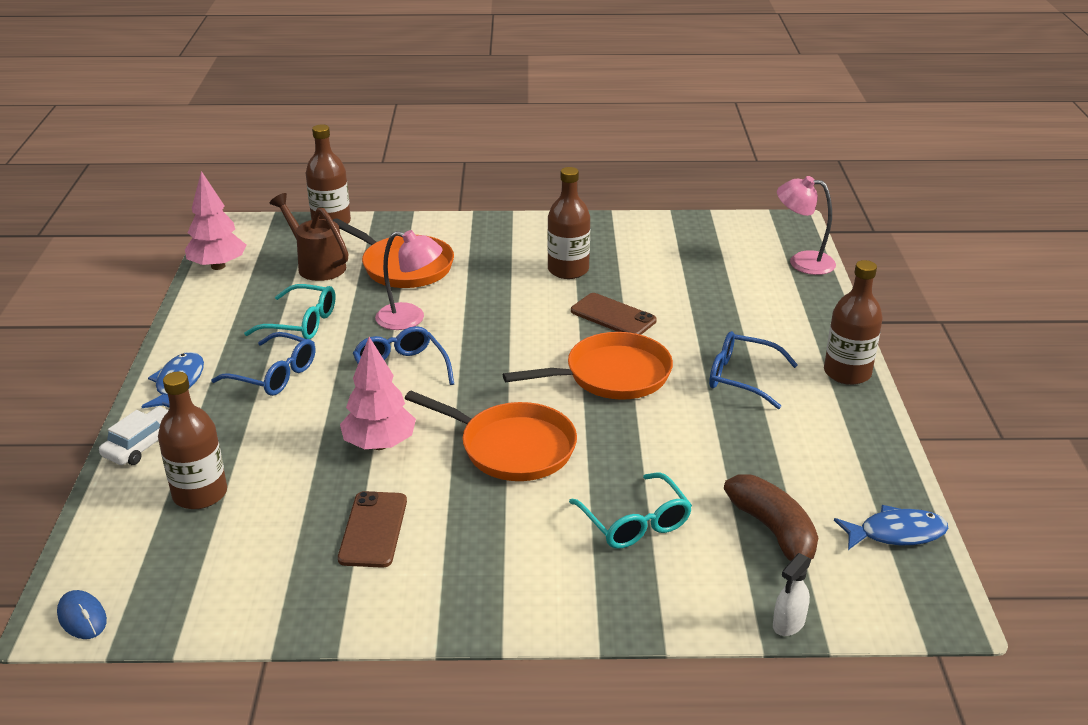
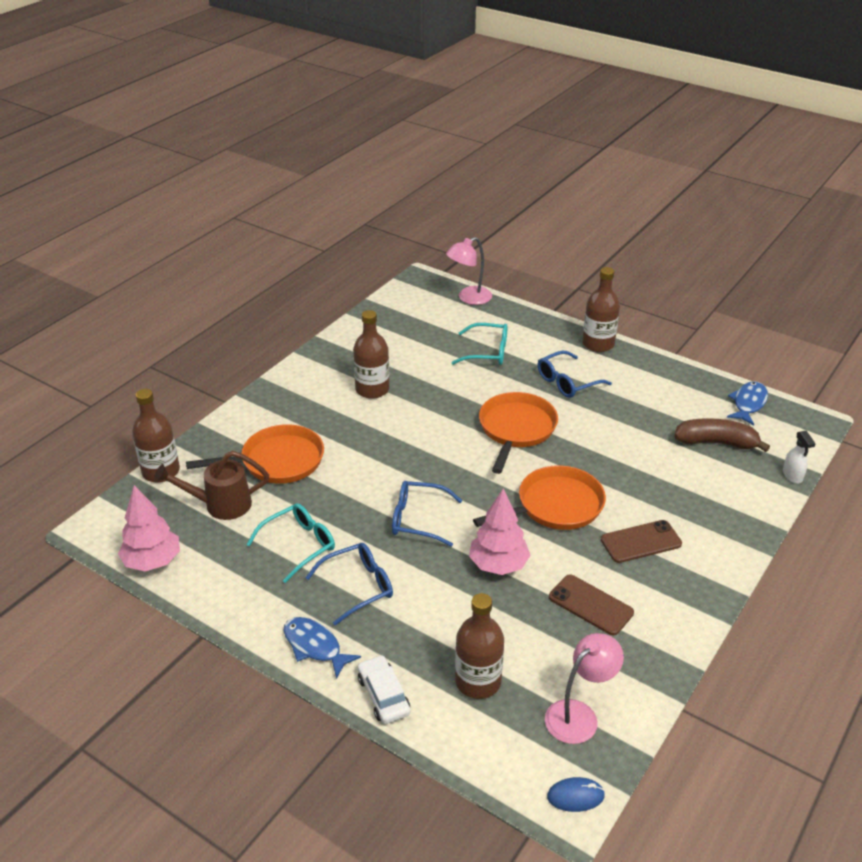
camera: 55 degrees left, 5 degrees up
pink lamp [375,230,442,330] -> pink lamp moved to [545,633,624,744]
turquoise glasses [569,473,692,549] -> turquoise glasses moved to [452,323,508,365]
brown phone [571,293,657,335] -> brown phone moved to [601,520,682,563]

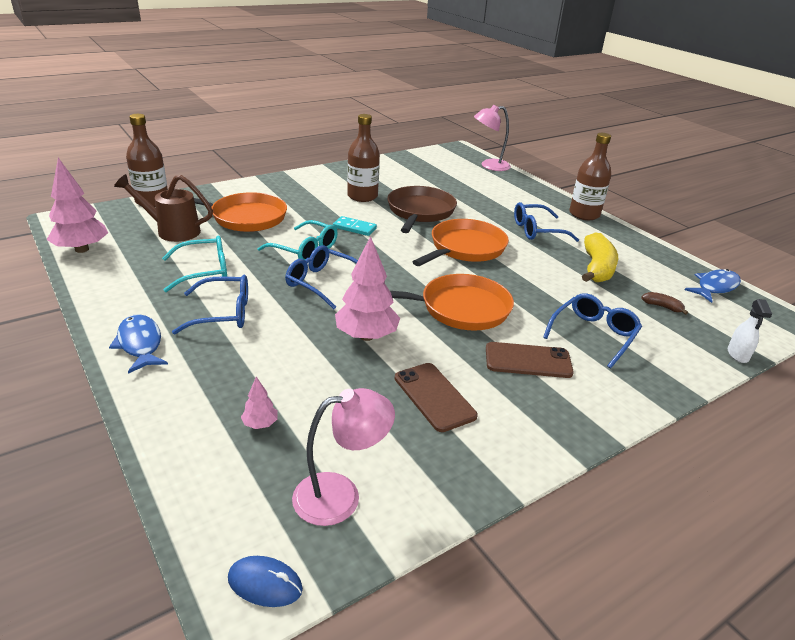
camera: 20 degrees right, 5 degrees down
white car [358,655,411,724] -> none
turquoise glasses [452,323,508,365] -> turquoise glasses moved to [257,220,338,260]
brown bottle [455,593,504,699] -> pink tree [241,377,278,429]
brown banana [674,418,770,452] -> brown banana [641,292,688,315], size x0.46
none -> turquoise domino [333,216,377,236]
none -> brown pan [387,186,457,233]
none -> blue glasses [543,293,642,368]
none -> yellow banana [582,233,618,282]

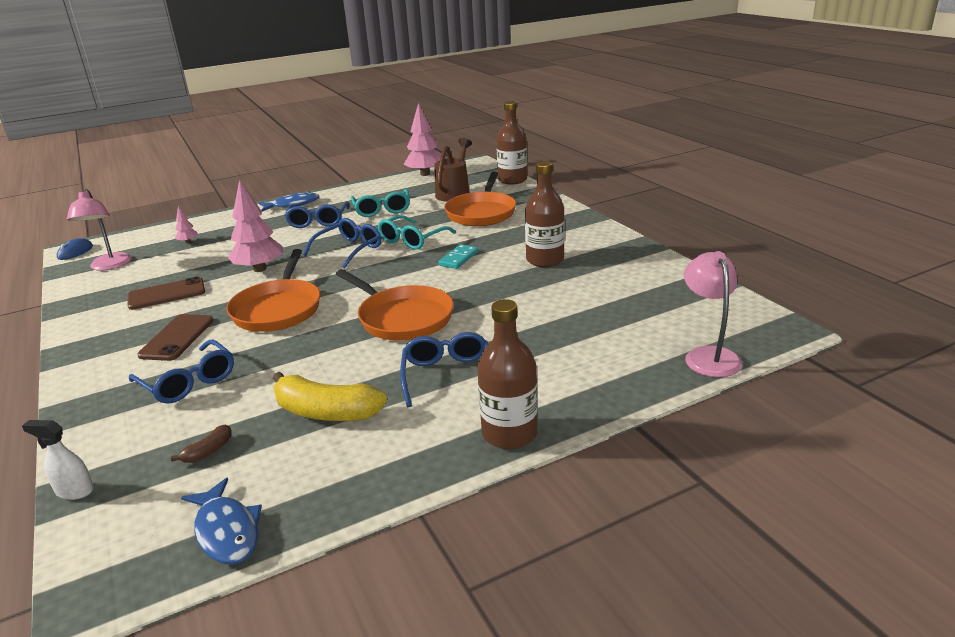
camera: 100 degrees right, 5 degrees down
brown pan [387,186,457,233] -> none

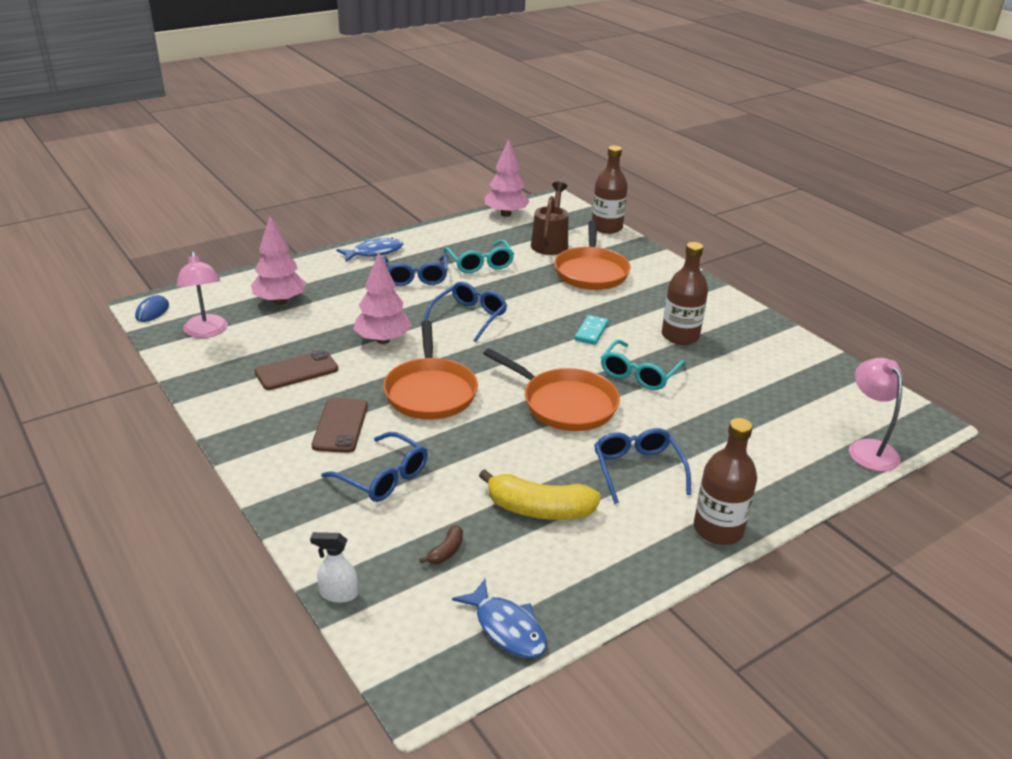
camera: 10 degrees left, 5 degrees up
pink tree [175,206,198,244] -> pink tree [251,216,306,305], size x2.17
turquoise glasses [378,215,456,250] -> turquoise glasses moved to [601,340,686,390]

